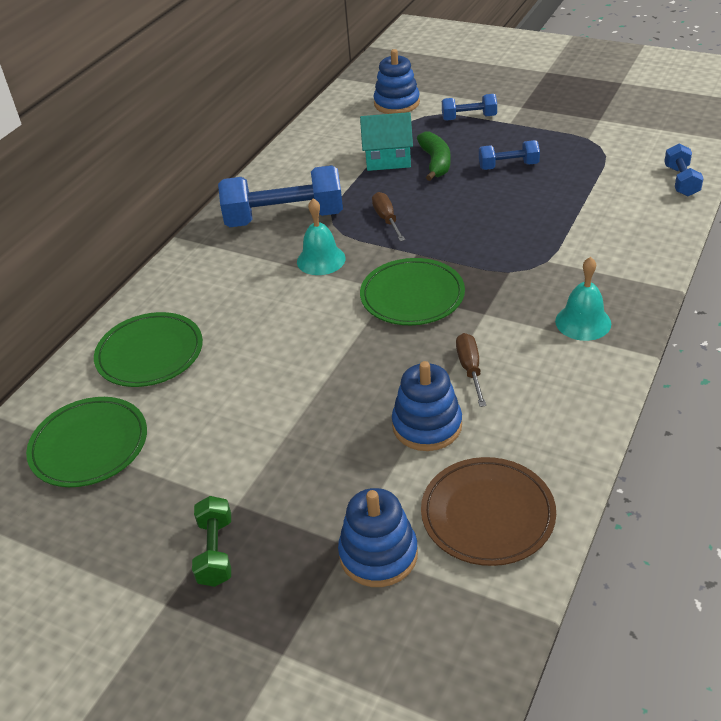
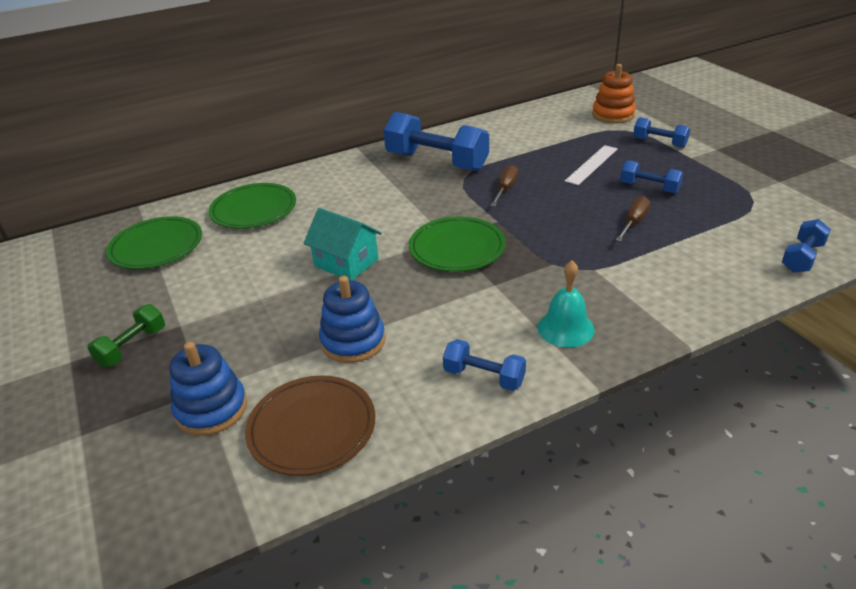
camera: 35 degrees right, 5 degrees down
turquoise bell [297,198,346,275] -> none
turquoise house [360,112,413,171] -> turquoise house moved to [303,208,382,280]
blue stacking toy [374,49,420,114] -> orange stacking toy [592,64,636,123]
green banana [417,132,451,181] -> white ruler [565,145,618,185]
brown screwdriver [456,333,486,407] -> brown screwdriver moved to [616,196,650,242]
none -> blue dumbbell [443,339,526,391]

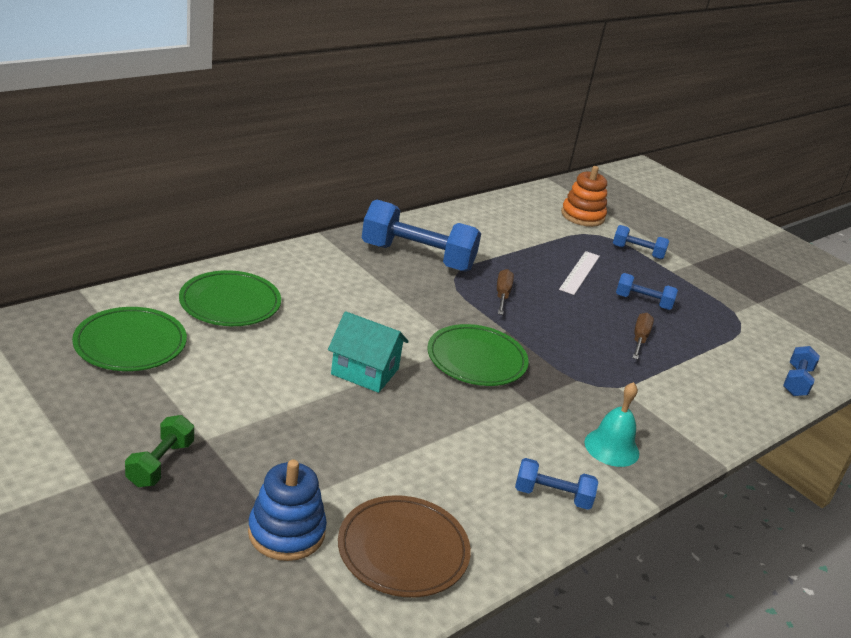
camera: 20 degrees left, 5 degrees down
blue stacking toy [319,276,385,363] -> none

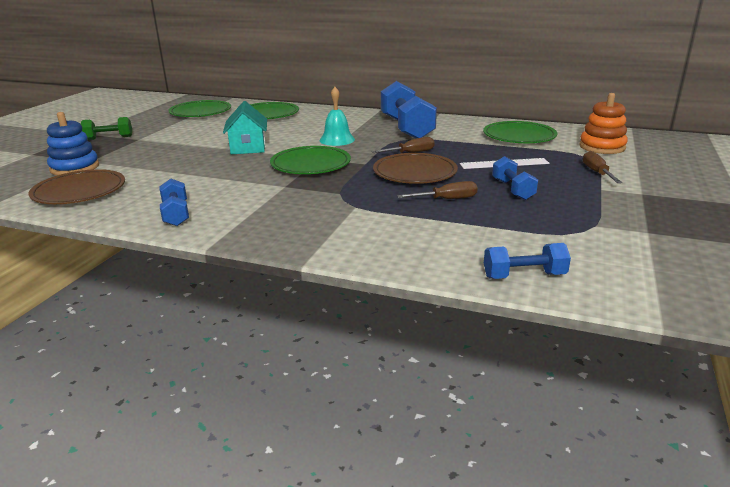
camera: 65 degrees right, 5 degrees down
turquoise bell [585,382,639,467] -> turquoise bell moved to [319,87,355,146]
blue dumbbell [613,225,669,260] -> brown screwdriver [583,151,622,183]
none -> brown plate [373,153,458,184]
none -> green plate [483,121,558,143]

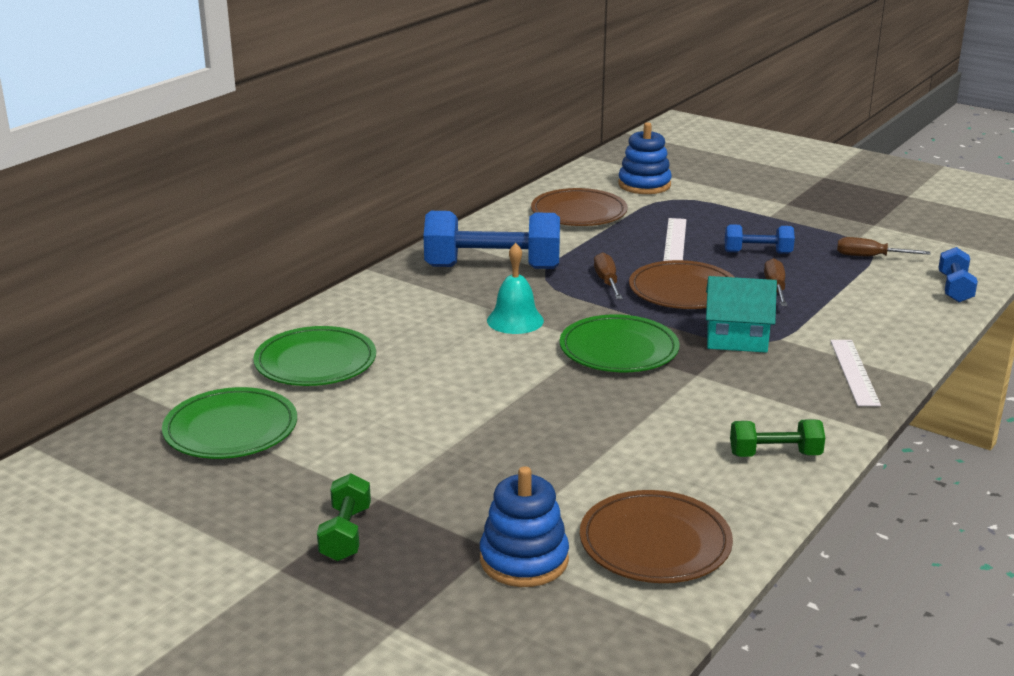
camera: 75 degrees left, 0 degrees up
blue dumbbell [160,179,189,226] -> green dumbbell [730,419,825,457]
turquoise house [223,101,267,154] -> turquoise house moved to [706,276,777,353]
green plate [483,121,558,143] -> brown plate [531,188,628,226]
orange stacking toy [579,93,628,154] -> blue stacking toy [618,122,672,194]
brown screwdriver [583,151,622,183] -> brown screwdriver moved to [837,237,931,256]
none -> white ruler [830,340,881,406]

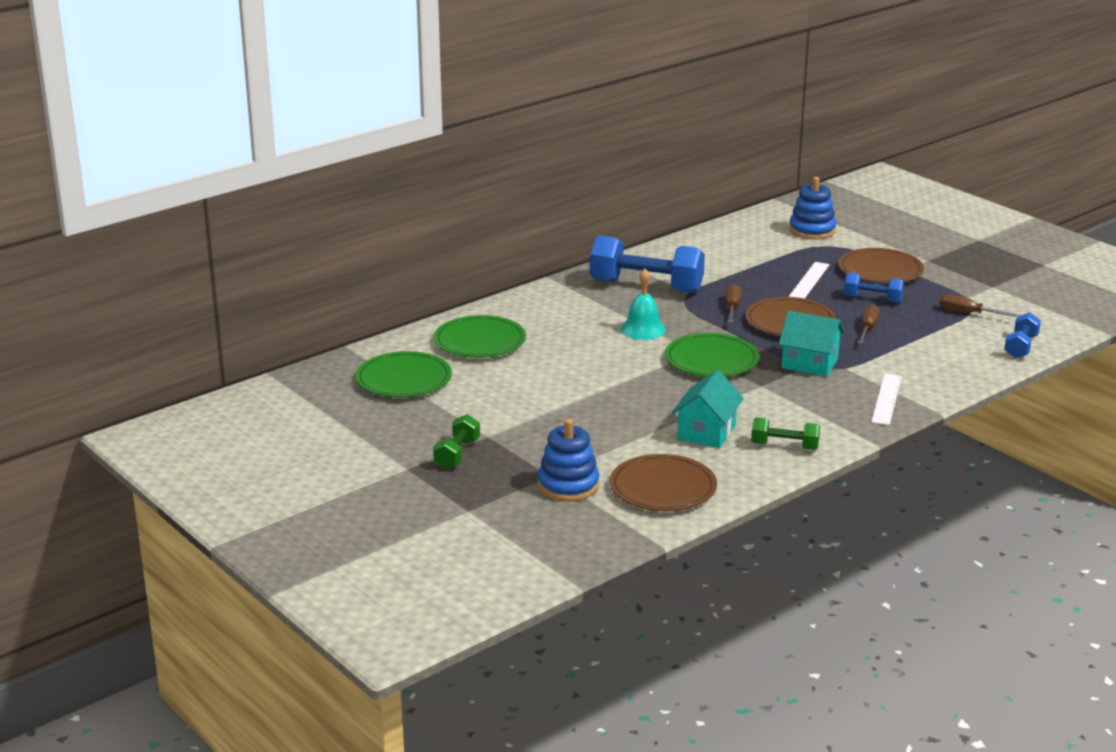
camera: 15 degrees right, 0 degrees up
brown plate [531,188,628,226] -> brown plate moved to [838,248,924,284]
none -> turquoise house [672,370,744,448]

